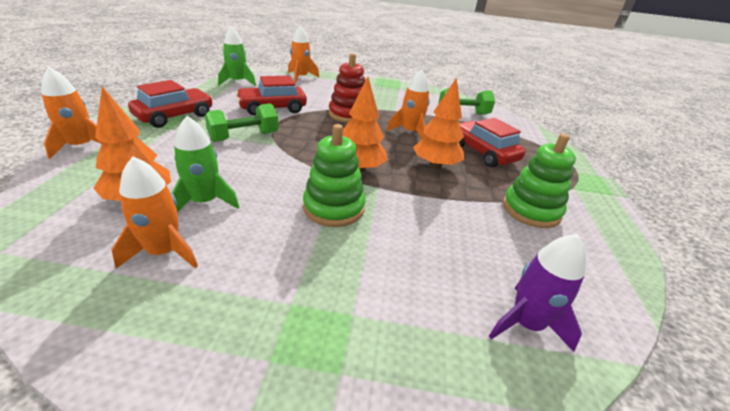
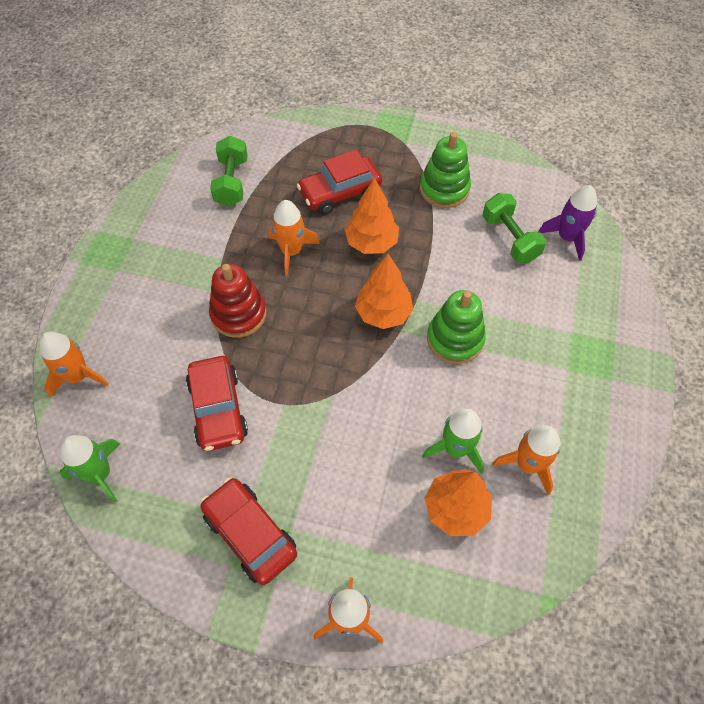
camera: 80 degrees left, 25 degrees up
green dumbbell [205,103,279,142] -> green dumbbell moved to [482,193,547,263]

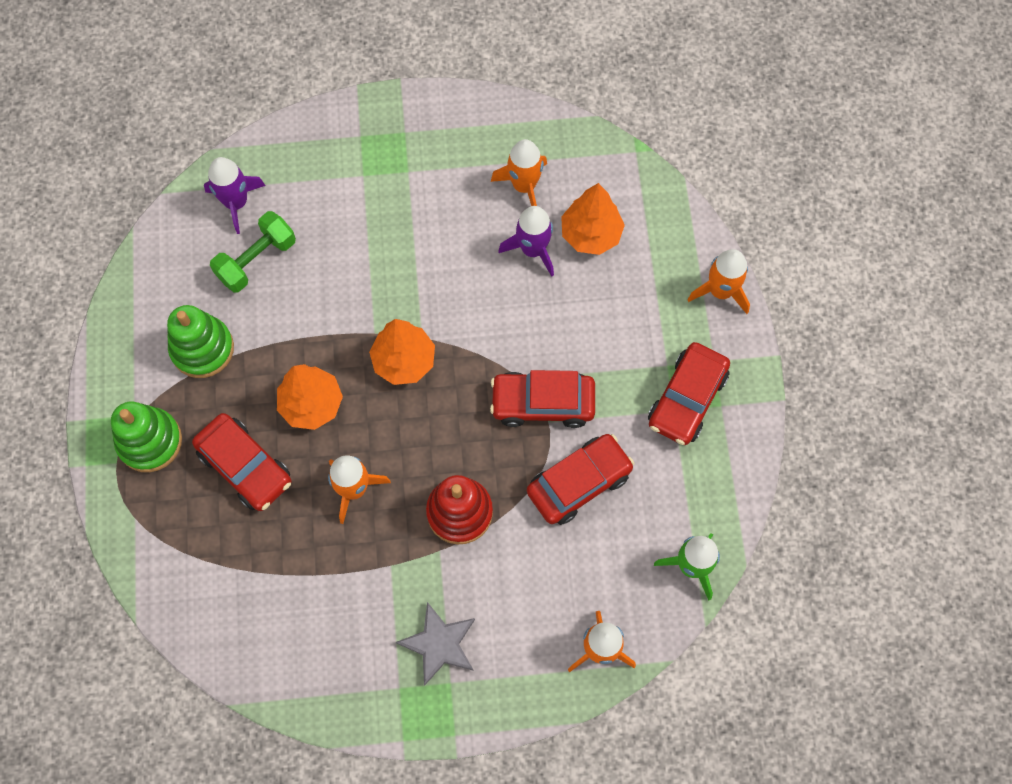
camera: 110 degrees left, 10 degrees up
green dumbbell [210,136,248,206] -> none
green rocket [422,409,485,474] -> purple rocket [498,206,554,277]
green stacking toy [427,290,486,364] -> green stacking toy moved to [111,401,182,472]
none -> grey star [396,602,475,686]
none -> red car [490,370,595,428]

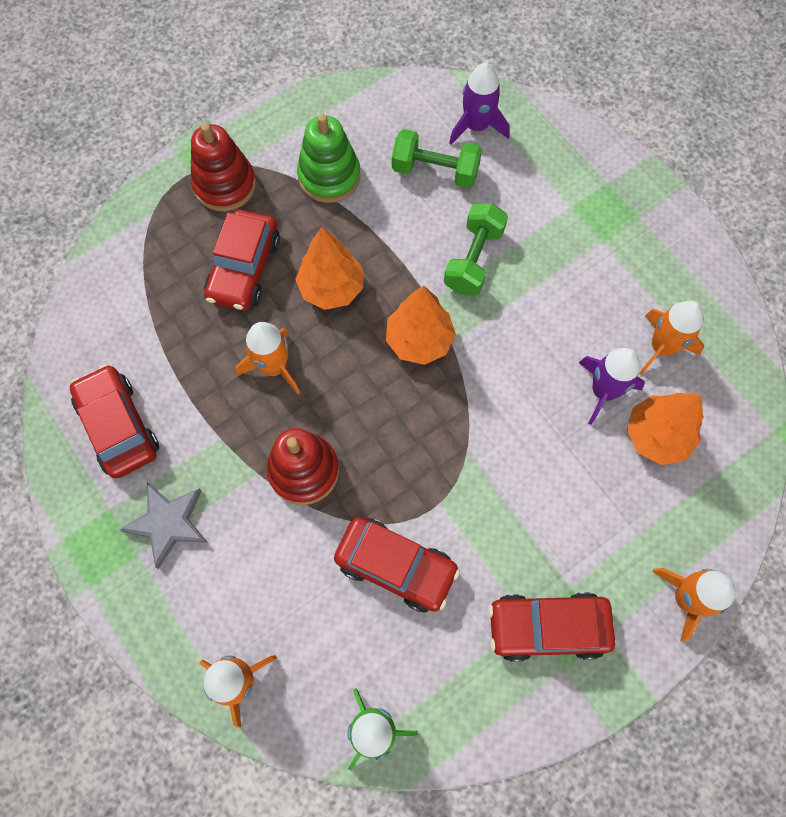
camera: 60 degrees right, 0 degrees up
green stacking toy [111,401,182,472] -> red stacking toy [191,123,256,211]
red car [490,370,595,428] -> red car moved to [70,364,159,479]
none -> green dumbbell [444,203,508,295]

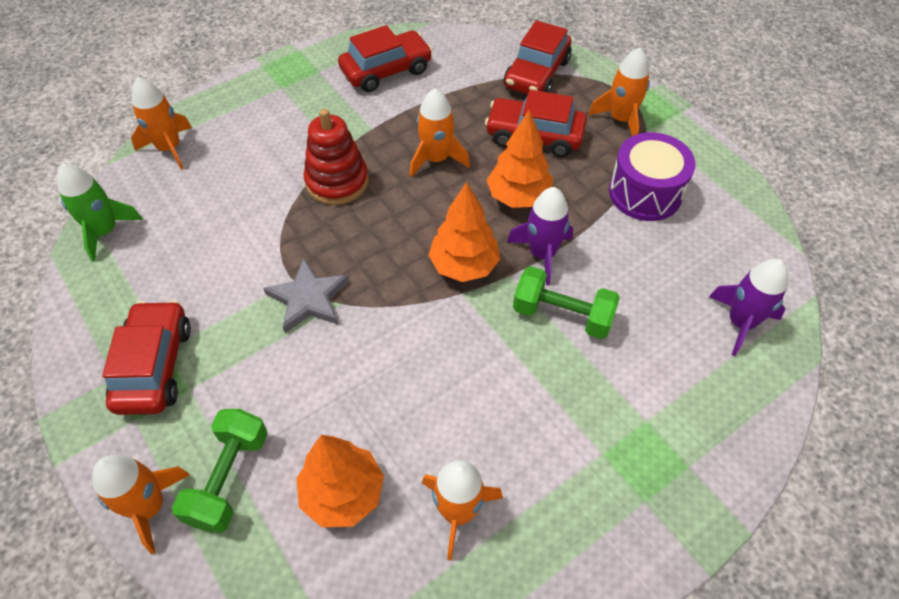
camera: 90 degrees right, 15 degrees down
grey star [120,482,208,569] -> grey star moved to [263,257,349,333]
red stacking toy [191,123,256,211] -> orange rocket [588,48,650,136]
green stacking toy [297,114,360,203] -> purple drum [609,132,696,221]
red car [334,517,460,613] -> red car moved to [504,20,572,95]
green dumbbell [392,129,482,188] -> green dumbbell moved to [172,409,268,533]
purple rocket [579,348,645,425] -> purple rocket moved to [507,187,573,285]

